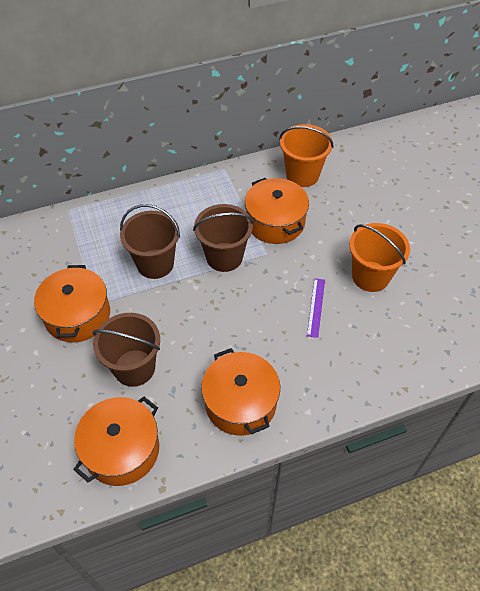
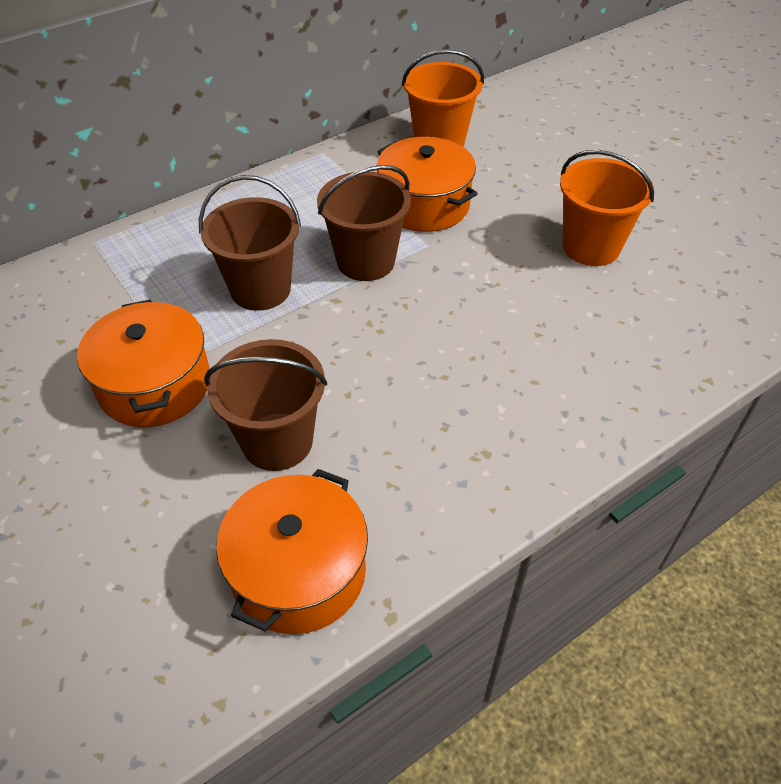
camera: 15 degrees left, 5 degrees down
orange pot [201,348,280,436] -> none
purple ruler [307,278,325,338] -> none

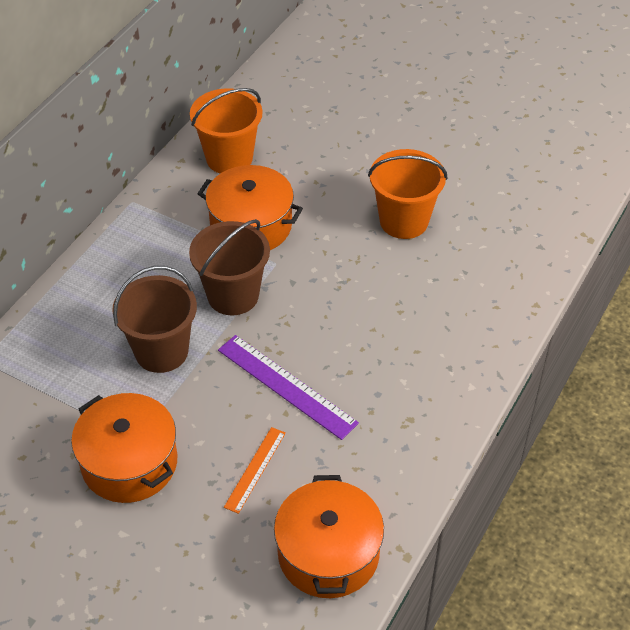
camera: 25 degrees left, 0 degrees up
brown bucket [204,339,327,471] -> orange ruler [224,427,286,514]
none -> purple ruler [218,335,359,440]

